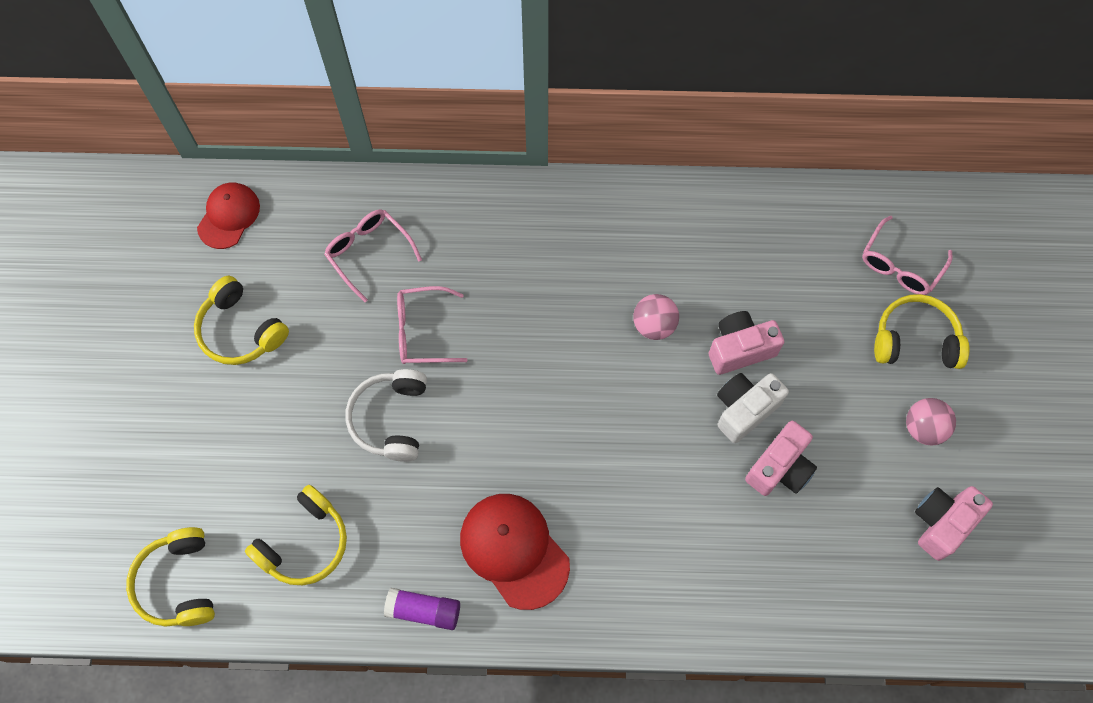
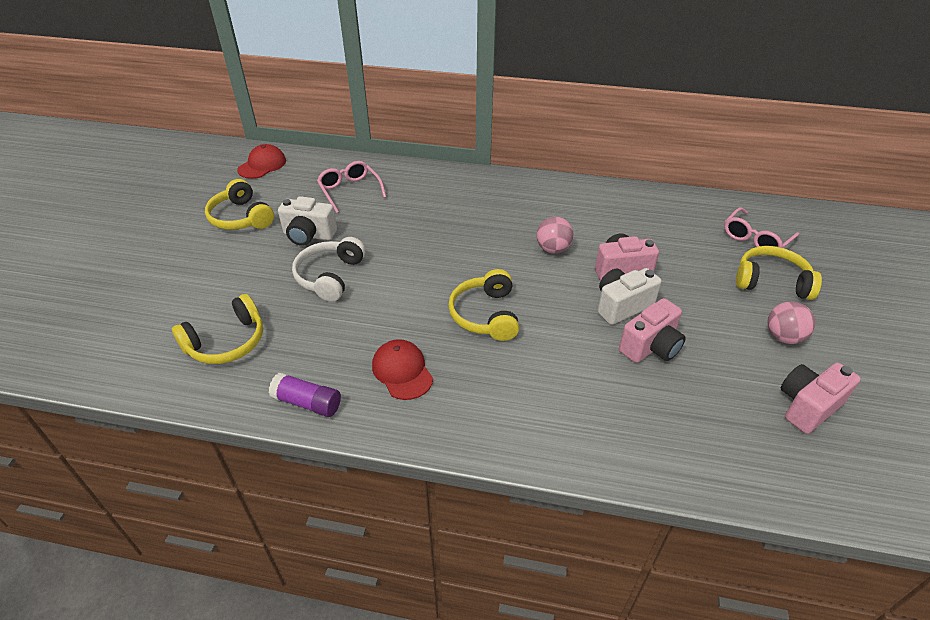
camera: 10 degrees right, 25 degrees down
yellow headphones [126,527,215,627] -> yellow headphones moved to [448,269,519,341]
pink glasses [397,286,468,364] -> none
red cap [460,494,570,610] -> red cap [372,339,433,400], size x0.66
none -> white camera [278,196,337,246]

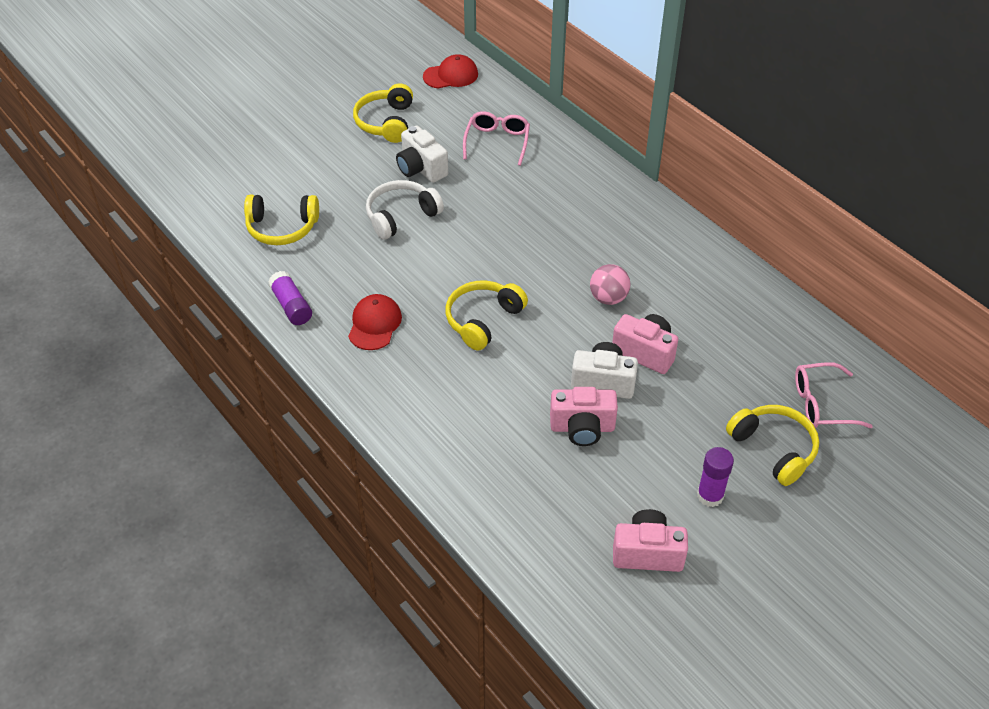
camera: 40 degrees right, 5 degrees up
pink ball [767,302,815,344] -> purple glue stick [697,447,734,507]

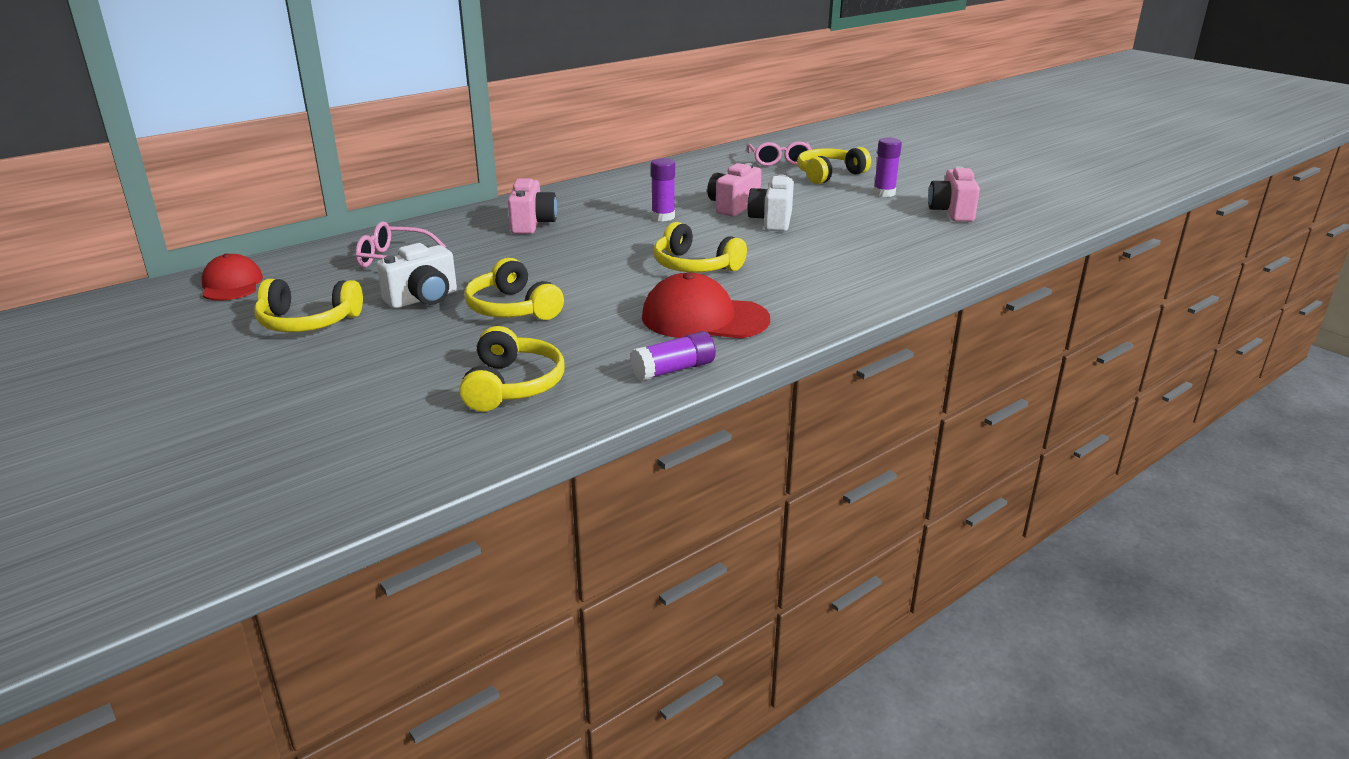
camera: 90 degrees left, 20 degrees down
red cap [348,294,402,350] -> red cap [642,272,770,339], size x1.52
white headphones [366,180,444,240] -> yellow headphones [465,258,564,320]
pink camera [550,387,618,446] -> pink camera moved to [508,179,557,234]
pink ball [590,264,631,305] -> purple glue stick [651,158,675,221]

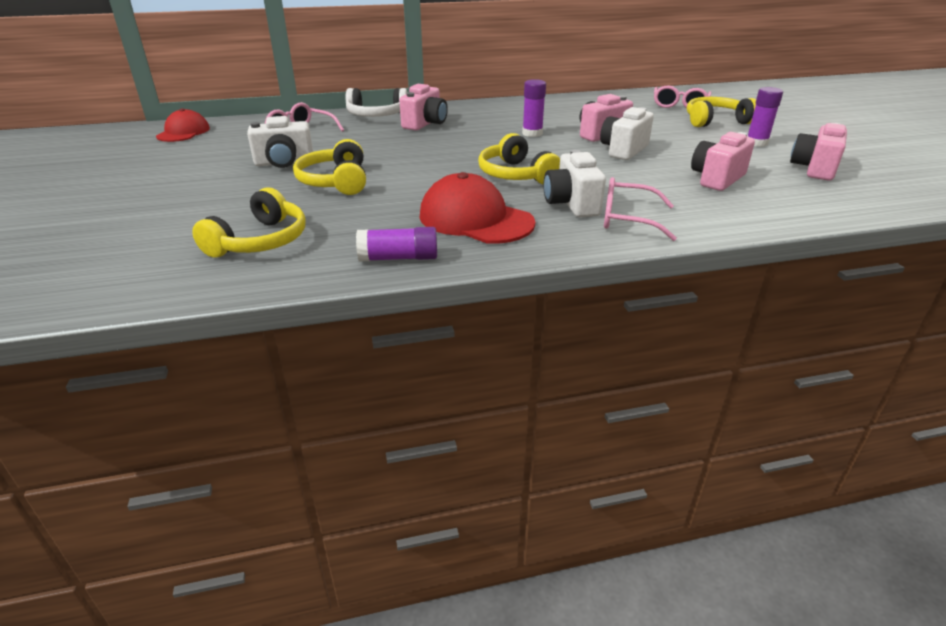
camera: 25 degrees right, 5 degrees up
yellow headphones [254,279,363,332] -> none
none -> white headphones [346,88,408,117]
none -> white camera [543,150,606,217]
none -> pink glasses [604,177,677,241]
none -> pink camera [691,132,755,191]

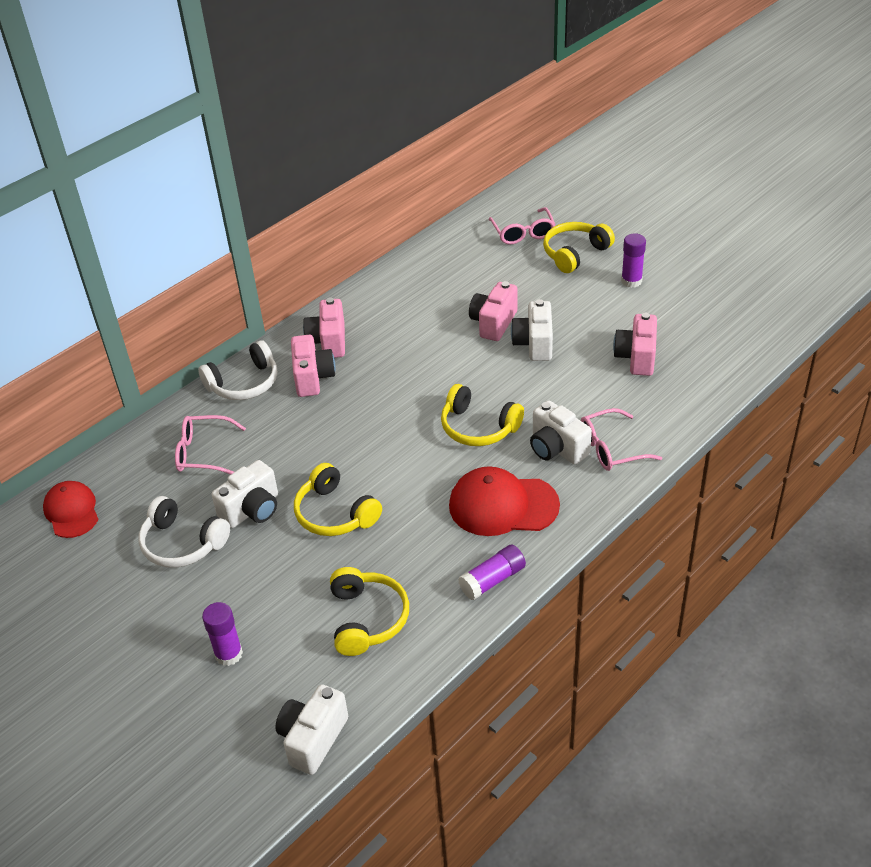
camera: 30 degrees left, 10 degrees up
purple glue stick [522,79,546,137] -> purple glue stick moved to [202,602,243,666]
pink camera [790,123,847,181] -> pink camera moved to [303,297,345,358]
none -> white headphones [139,496,230,568]
none -> white camera [275,684,348,775]

